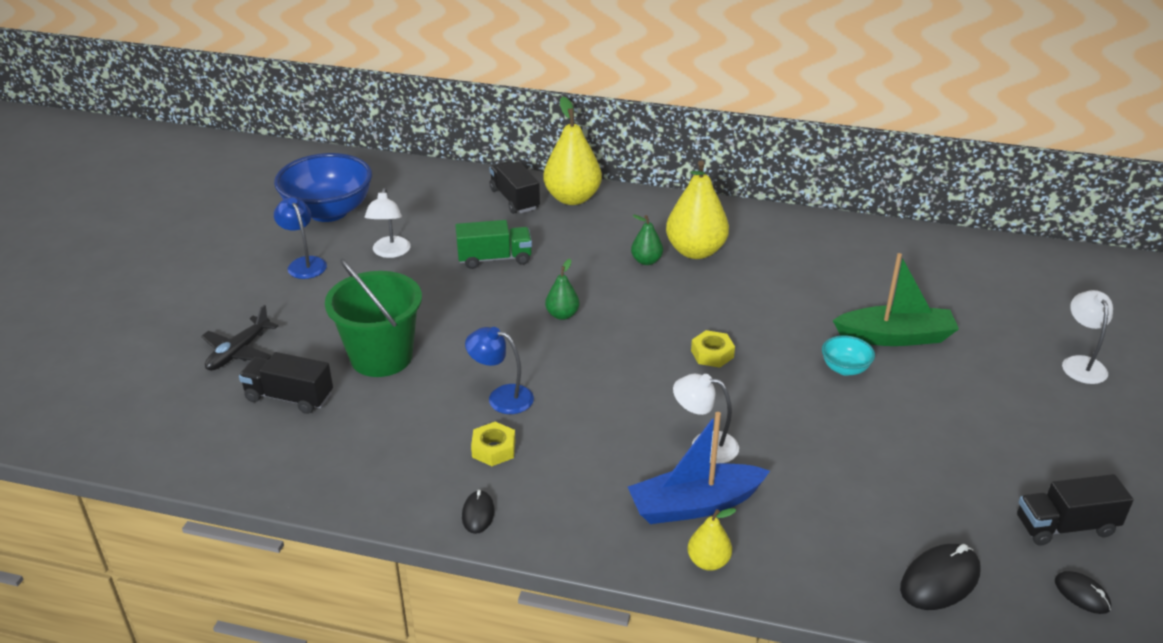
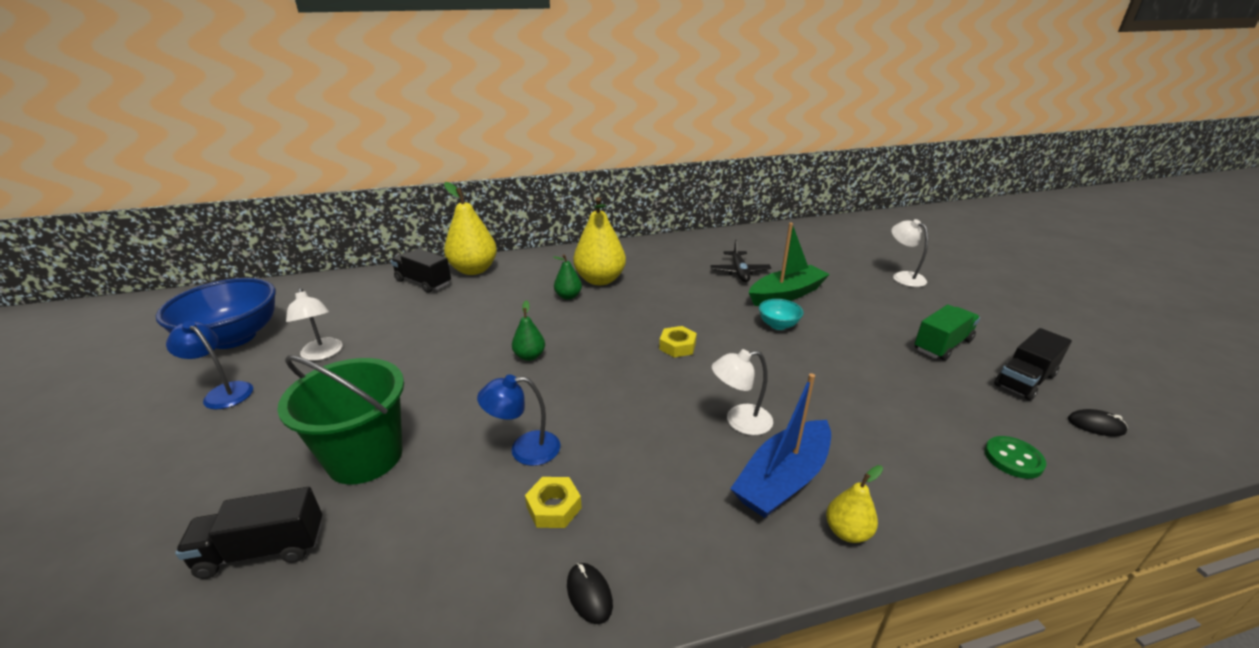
camera: 30 degrees left, 5 degrees down
black plane [201,305,278,371] -> black plane moved to [710,240,771,282]
green truck [455,220,532,269] -> green truck moved to [915,305,980,361]
black mouse [900,544,980,610] -> green button [984,436,1046,479]

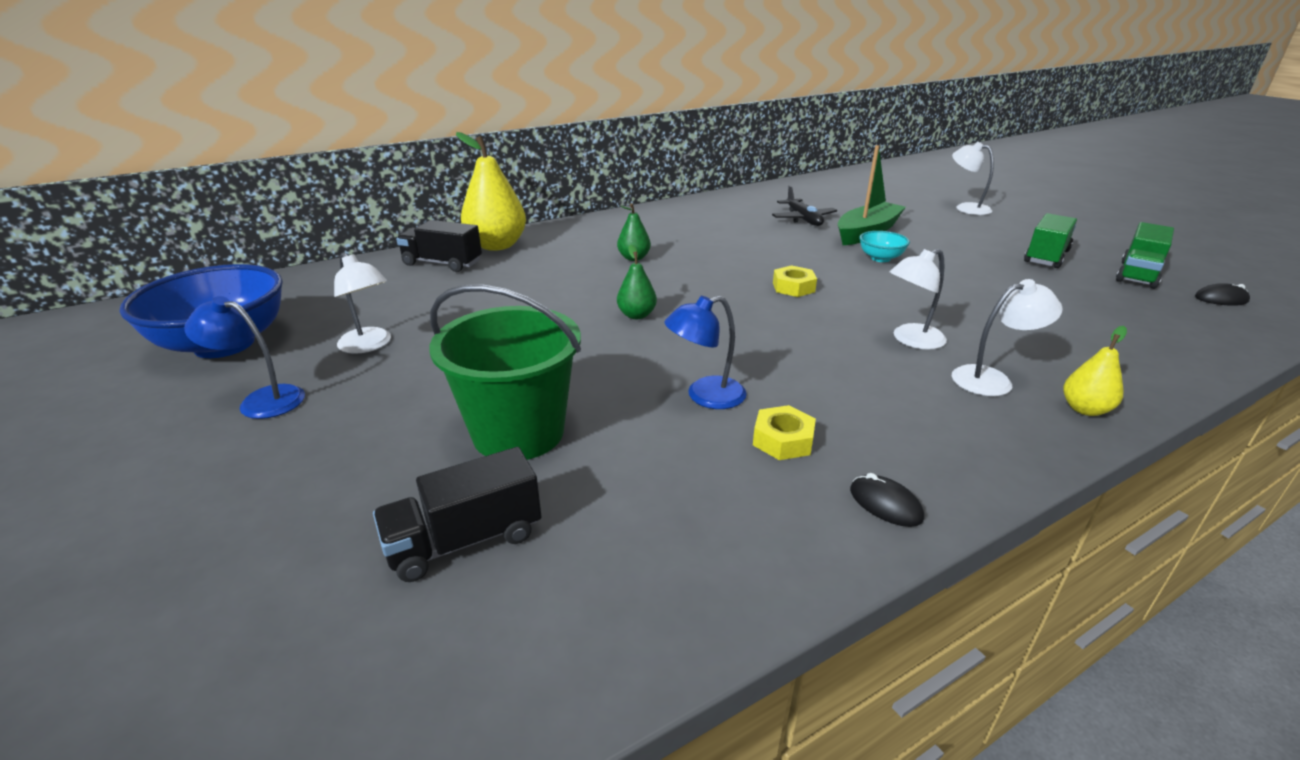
camera: 15 degrees left, 0 degrees up
yellow pear [573,197,626,285] -> none
blue boat [730,373,831,518] -> white lamp [952,279,1063,396]
green button [984,436,1046,479] -> none
black truck [994,328,1072,401] -> green truck [1116,222,1174,289]

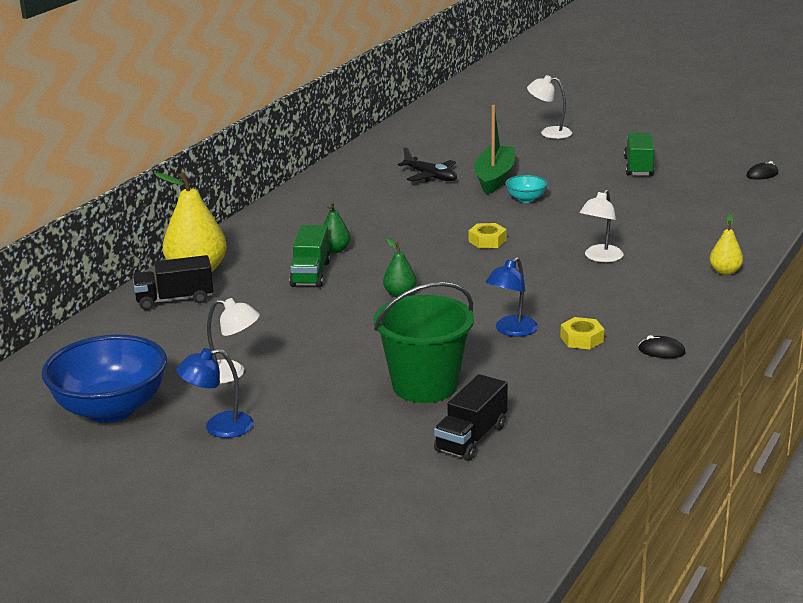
camera: 30 degrees left, 5 degrees down
white lamp [952,279,1063,396] -> none
green truck [1116,222,1174,289] -> green truck moved to [289,225,330,287]

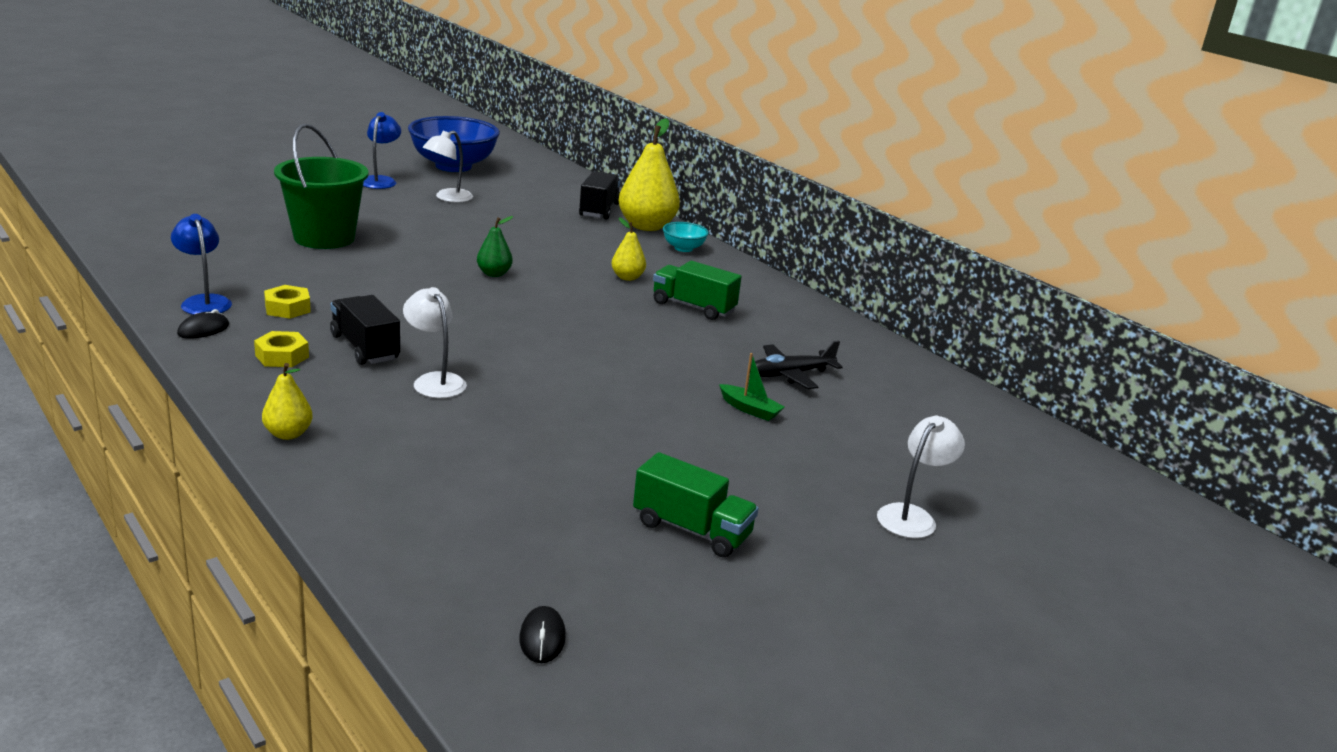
camera: 110 degrees right, 0 degrees up
green truck [289,225,330,287] -> green truck moved to [653,261,741,320]
green pear [323,202,350,253] -> yellow pear [611,217,646,281]
black truck [434,374,508,461] -> black truck moved to [330,295,400,365]
yellow nut [469,223,507,248] -> yellow nut moved to [254,331,309,367]
green boat [474,105,515,195] -> green boat [719,353,784,421], size x0.49
blue lamp [486,257,538,337] -> blue lamp moved to [171,214,232,315]
turquoise bowl [505,175,547,203] -> turquoise bowl moved to [663,222,709,252]

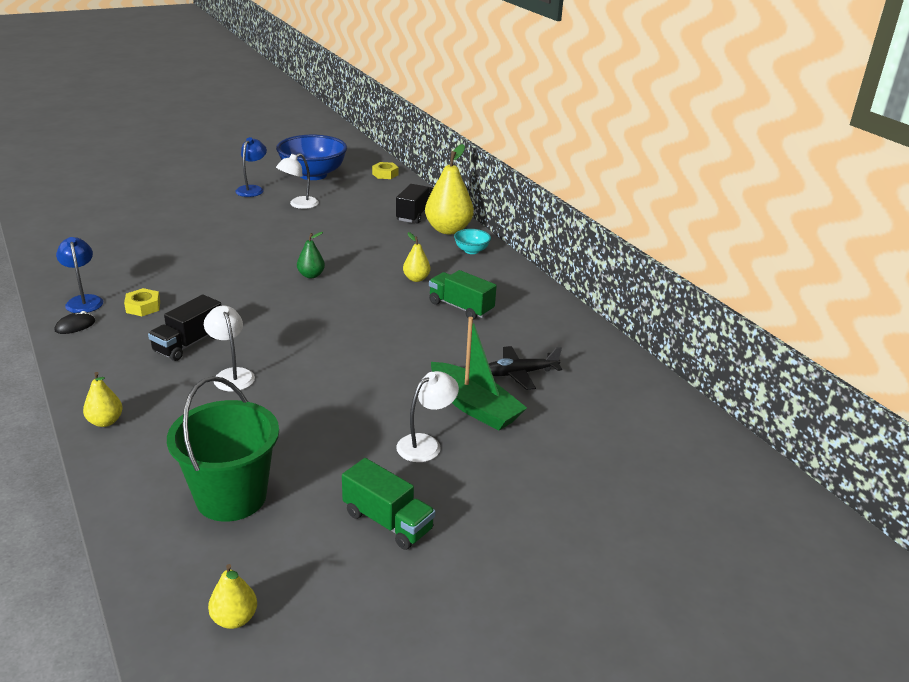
camera: 10 degrees right, 5 degrees up
yellow nut [254,331,309,367] -> yellow nut moved to [372,162,399,179]
green bucket [274,124,368,249] -> green bucket moved to [167,376,279,522]
black truck [330,295,400,365] -> black truck turned 120 degrees counterclockwise [148,295,222,361]
black mouse [519,606,566,663] -> yellow pear [208,564,257,629]
green boat [719,353,784,421] -> green boat [431,317,527,430], size x2.02
white lamp [877,416,965,538] -> white lamp moved to [396,371,459,462]

